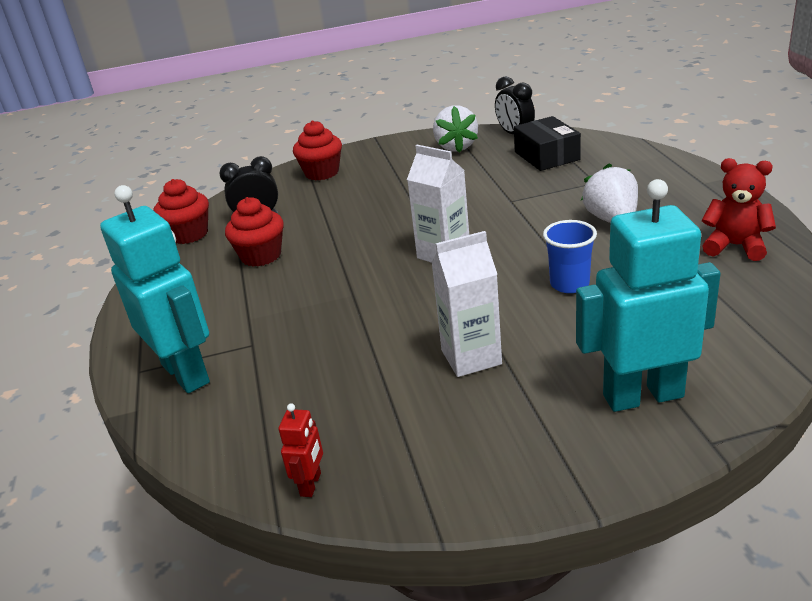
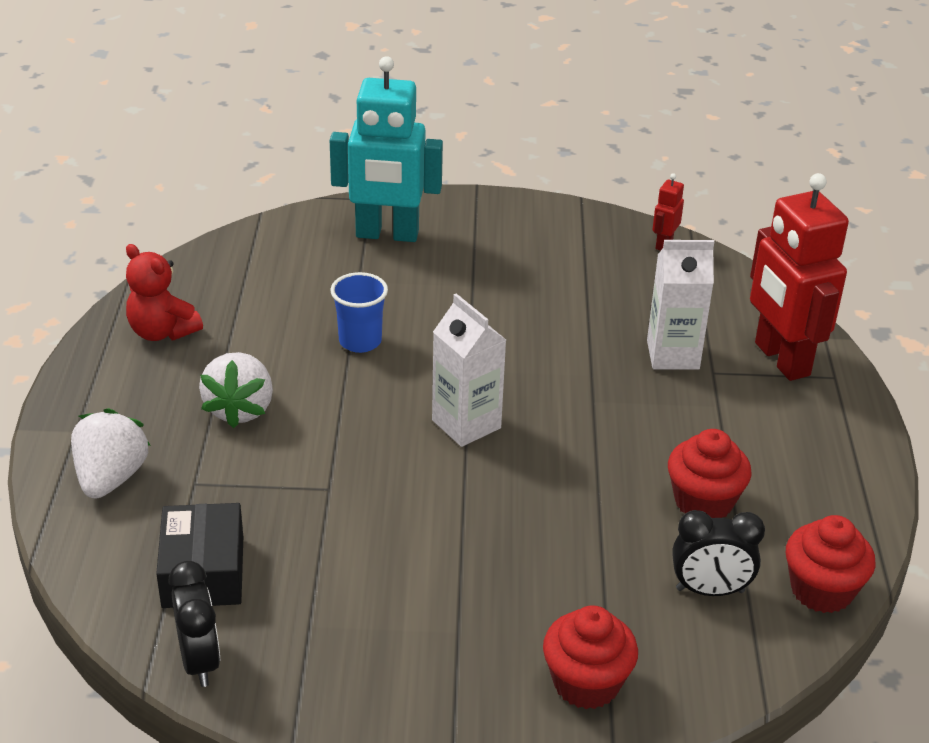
camera: 170 degrees left, 5 degrees up
turquoise robot [100,185,210,393] -> red robot [750,173,849,381]
white carton [431,231,502,377] -> white carton moved to [647,240,714,370]
white strawberry [433,105,478,153] -> white strawberry moved to [71,408,151,499]

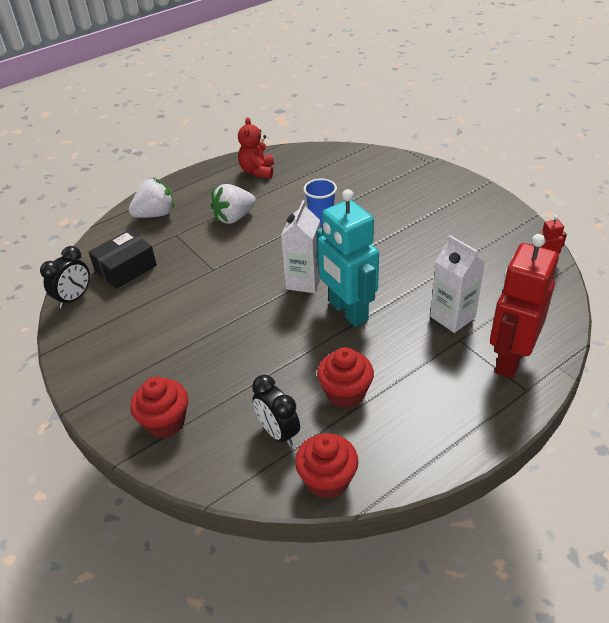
camera: 55 degrees right, 5 degrees up
turquoise robot [330,56,443,242] -> turquoise robot moved to [316,189,379,327]

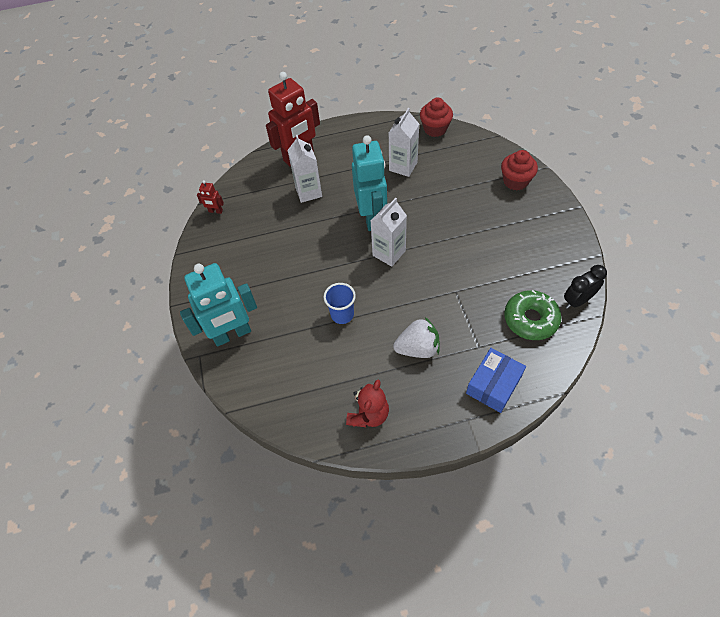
camera: 155 degrees left, 15 degrees up
black box [89,230,157,289] -> green donut [504,290,561,340]
white strawberry [129,178,174,218] -> blue box [466,348,526,413]
black clock [252,375,300,447] -> none
red cupcake [317,347,374,408] -> white carton [389,108,419,177]
none -> turquoise robot [180,263,257,346]

